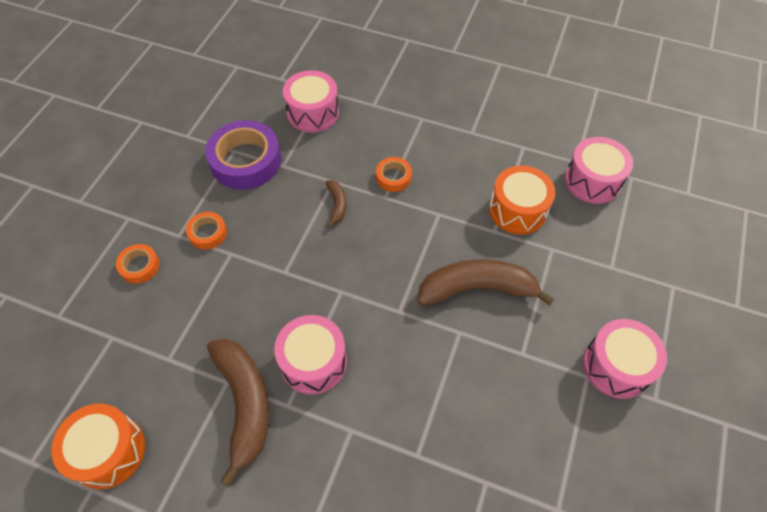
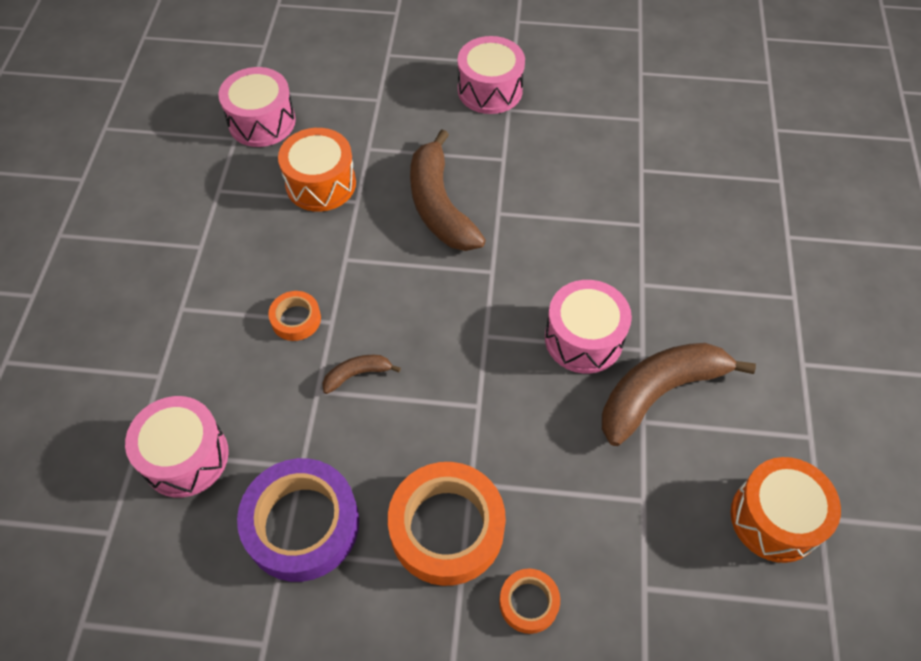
camera: 105 degrees left, 0 degrees up
orange tape [186,212,227,250] -> orange tape [388,462,506,586], size x2.01

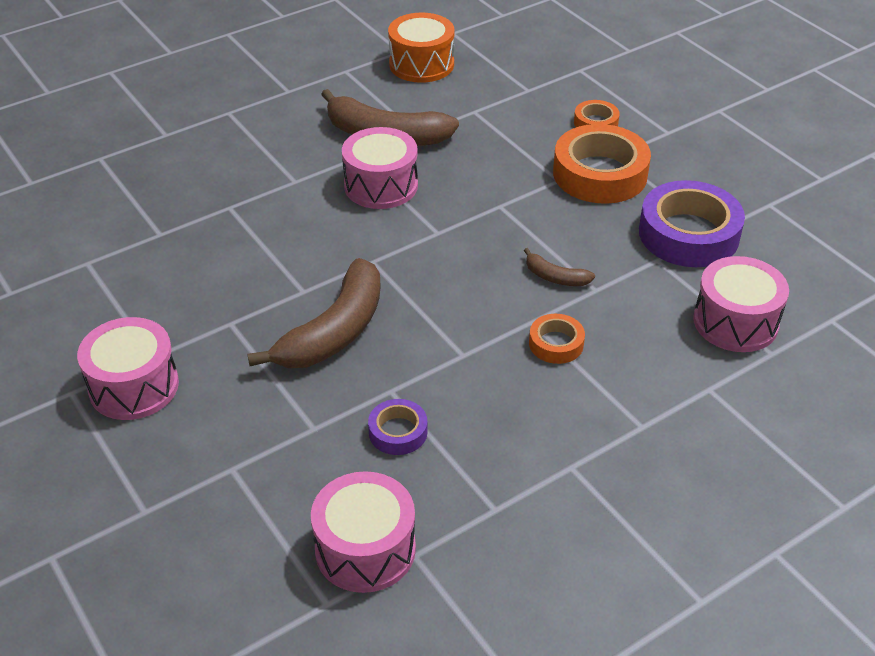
camera: 130 degrees left, 15 degrees down
orange drum [278,128,356,212] -> purple tape [368,399,428,455]

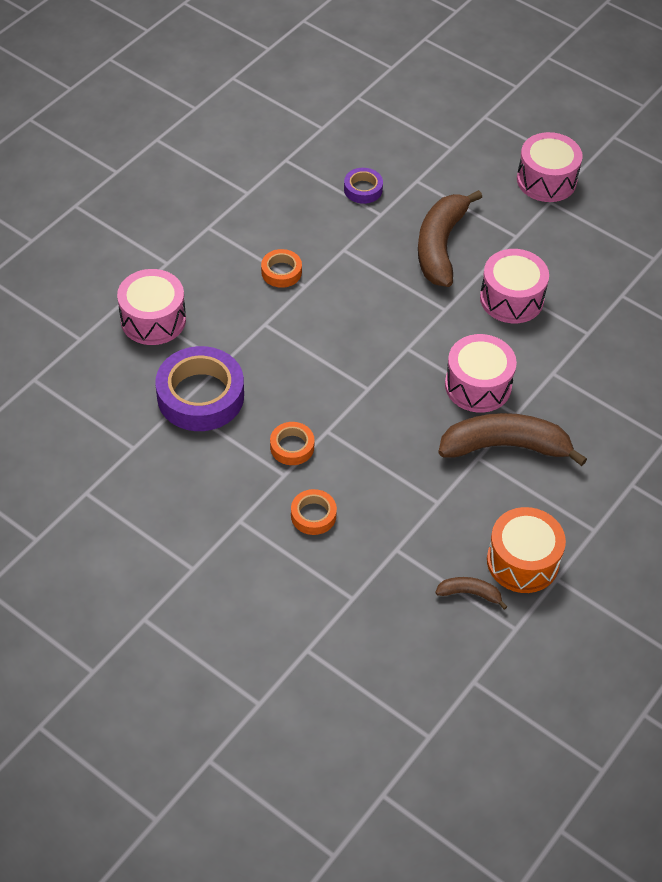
camera: 160 degrees right, 10 degrees up
pink drum [311,471,416,593] -> pink drum moved to [480,249,549,323]
brown banana [524,248,595,286] -> brown banana moved to [435,577,508,610]
orange tape [553,124,651,204] -> orange tape [270,422,315,465], size x0.50

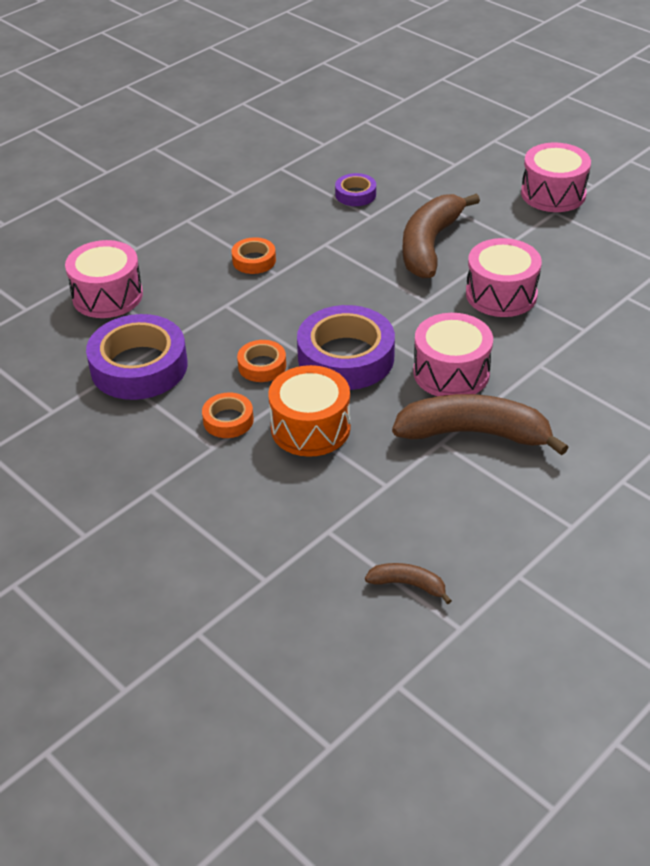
camera: 10 degrees right, 10 degrees down
orange tape [291,489,337,535] -> orange tape moved to [237,340,286,382]
orange drum [487,507,566,593] -> orange drum moved to [268,365,350,457]
none -> purple tape [297,305,395,390]

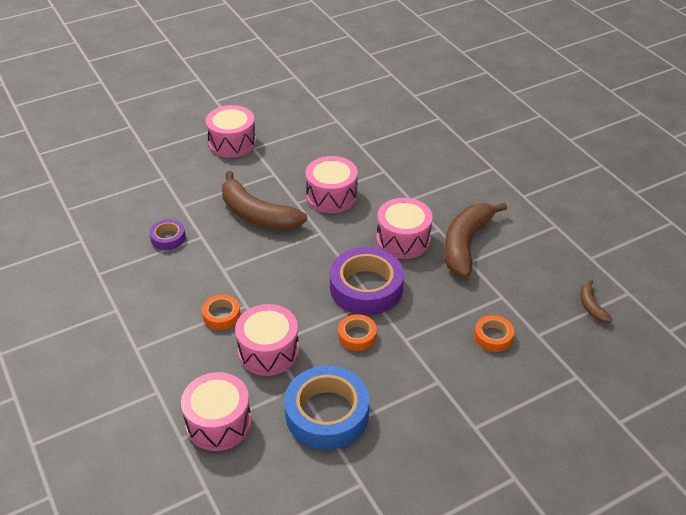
camera: 75 degrees left, 0 degrees up
purple tape [86,314,187,400] -> blue tape [284,366,369,450]
orange tape [202,393,254,438] -> orange tape moved to [474,315,514,352]
orange drum [268,365,350,457] -> none
brown banana [365,563,452,604] -> brown banana turned 45 degrees counterclockwise [580,279,613,323]
none -> pink drum [235,304,299,376]

